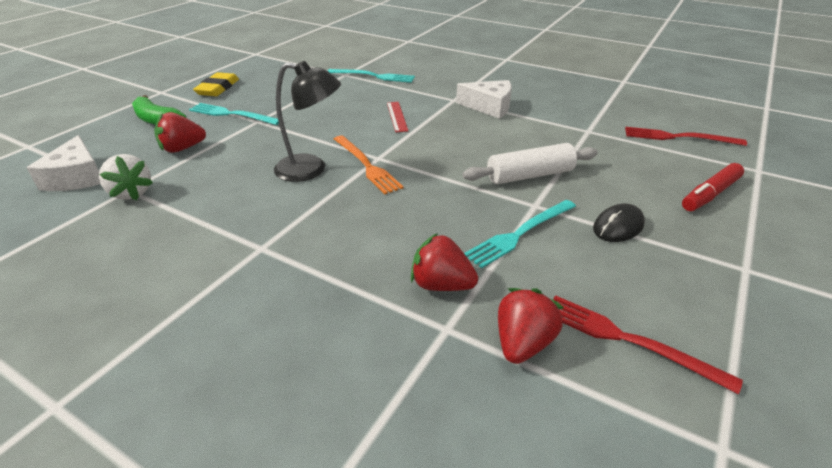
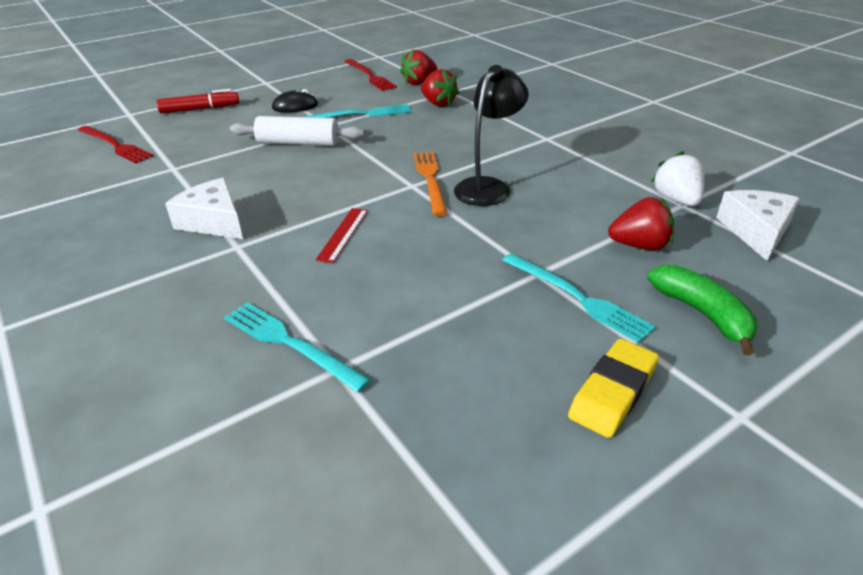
camera: 155 degrees left, 0 degrees up
black lamp [274,61,341,182] -> black lamp turned 90 degrees clockwise [454,65,529,206]

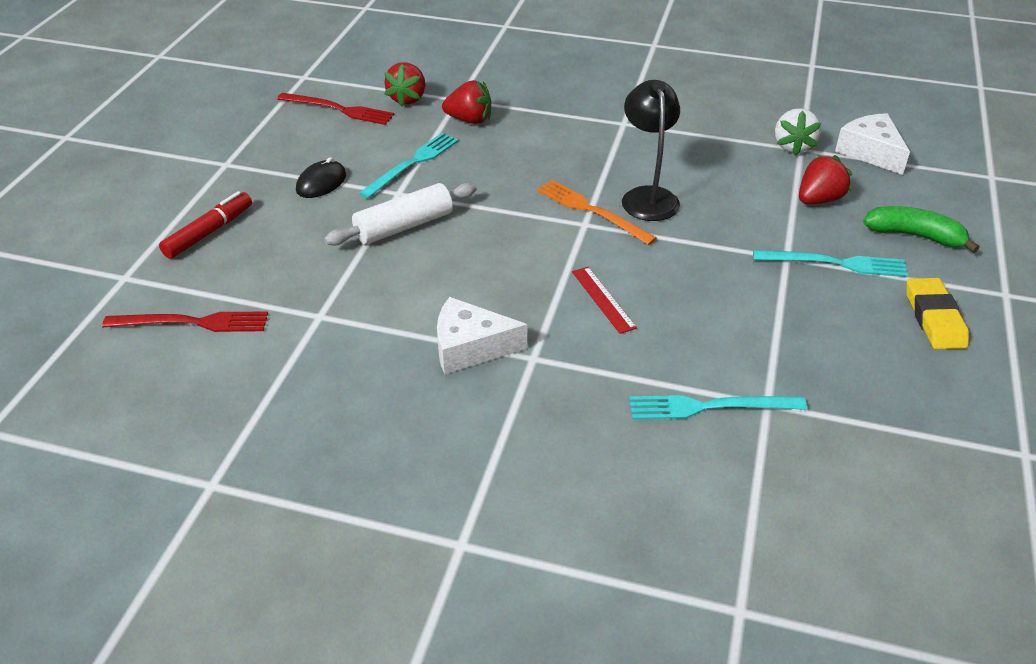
camera: 40 degrees left, 5 degrees up
white strawberry [651,151,704,206] -> white strawberry turned 120 degrees counterclockwise [775,108,821,156]

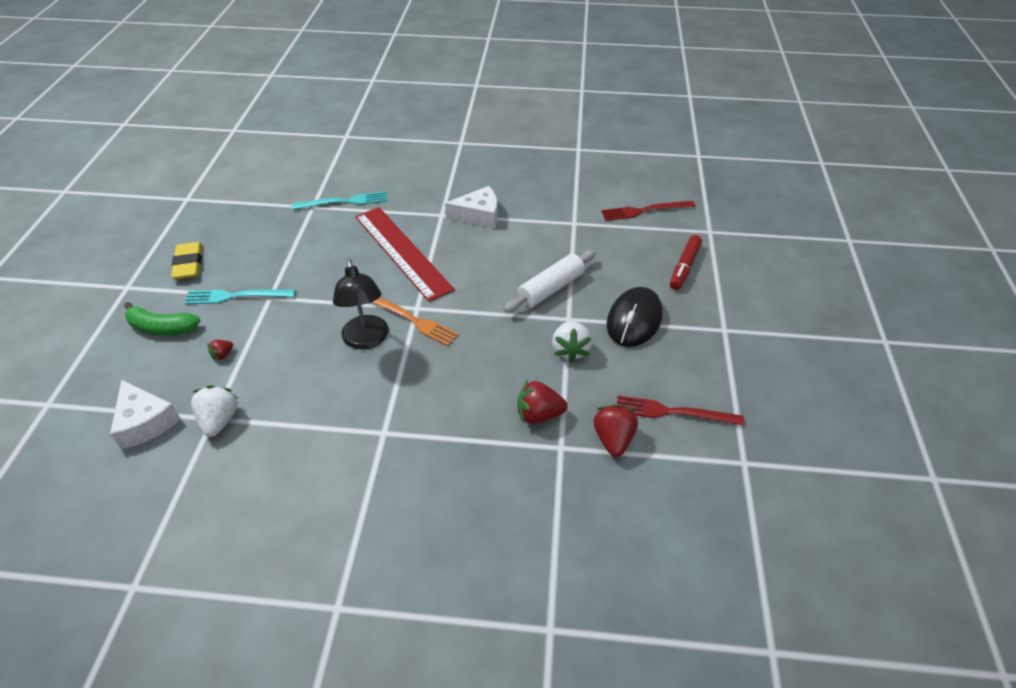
camera: 170 degrees right, 5 degrees up
black mouse [296,157,346,198] -> black mouse [606,287,663,347], size x1.64
turquoise fork [359,133,459,199] -> white strawberry [552,321,592,363]
red ruler [572,267,637,334] -> red ruler [355,207,455,302], size x2.33
red strawberry [799,155,852,204] -> red strawberry [208,340,233,360], size x0.53

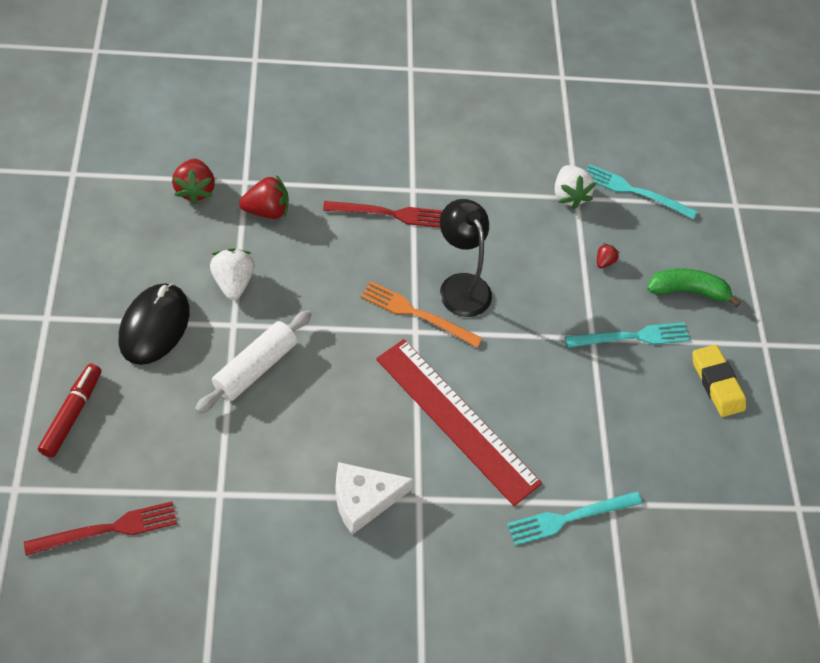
camera: 165 degrees right, 10 degrees up
white cheese [110,380,181,449] -> turquoise fork [586,164,697,219]
red fork [617,396,744,426] -> red fork moved to [323,201,442,228]

